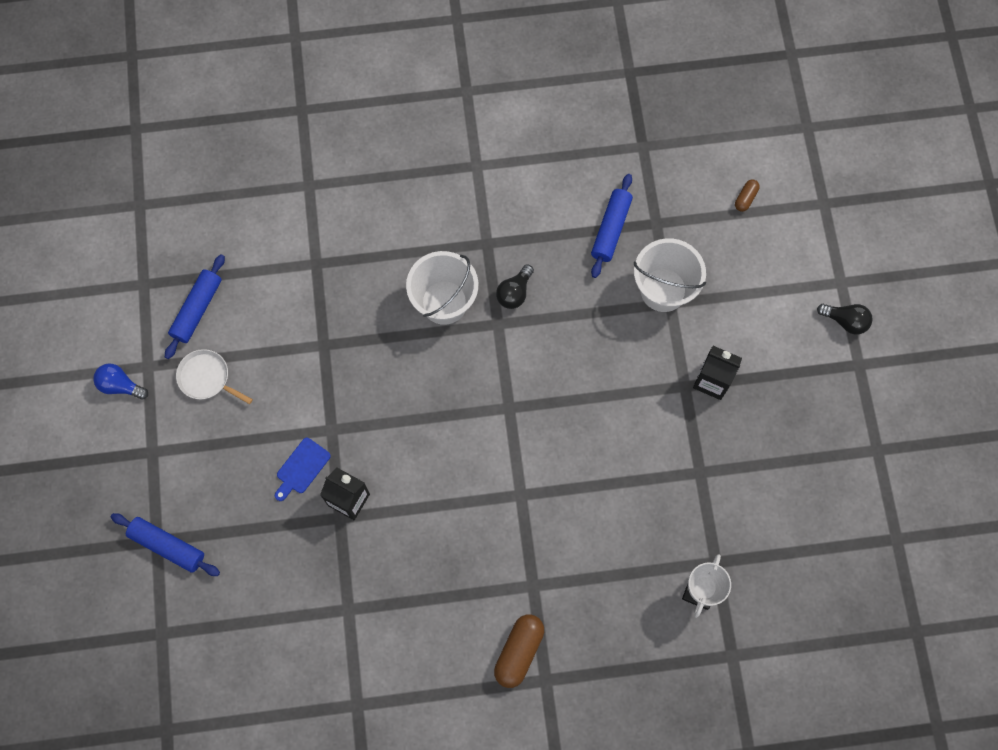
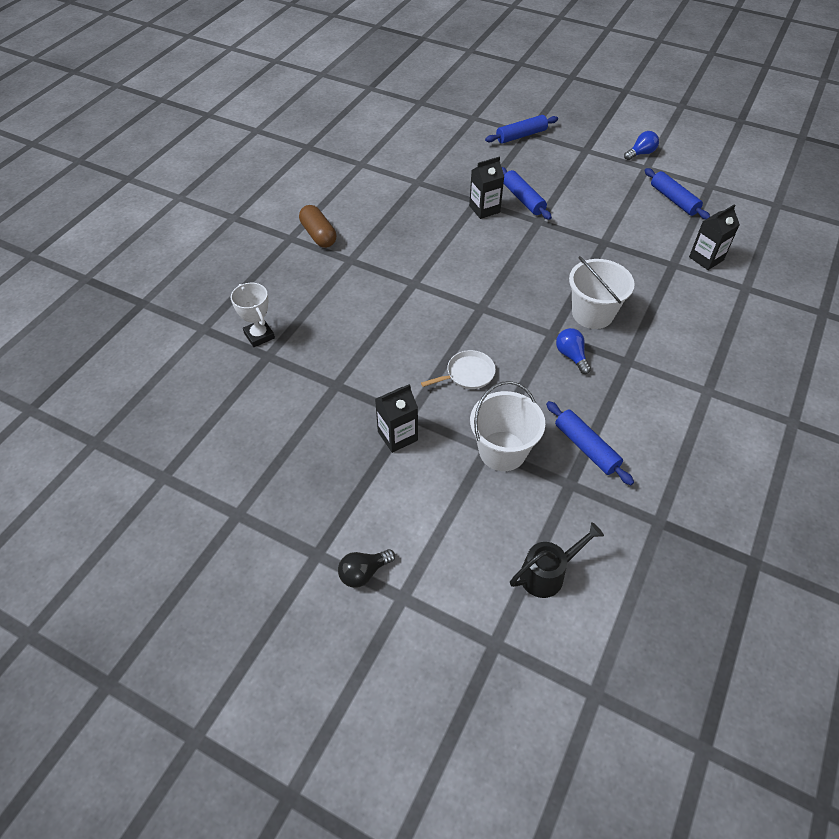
camera: 125 degrees right, 20 degrees down
white pan [176,349,253,404] -> white pan moved to [421,350,496,389]
blue cutting board [275,438,331,501] -> blue rolling pin [502,167,552,220]
black light bulb [496,264,534,309] -> blue light bulb [556,328,591,374]
brown capsule [735,179,760,212] -> black watering can [510,522,604,598]
none -> black carton [689,204,740,270]

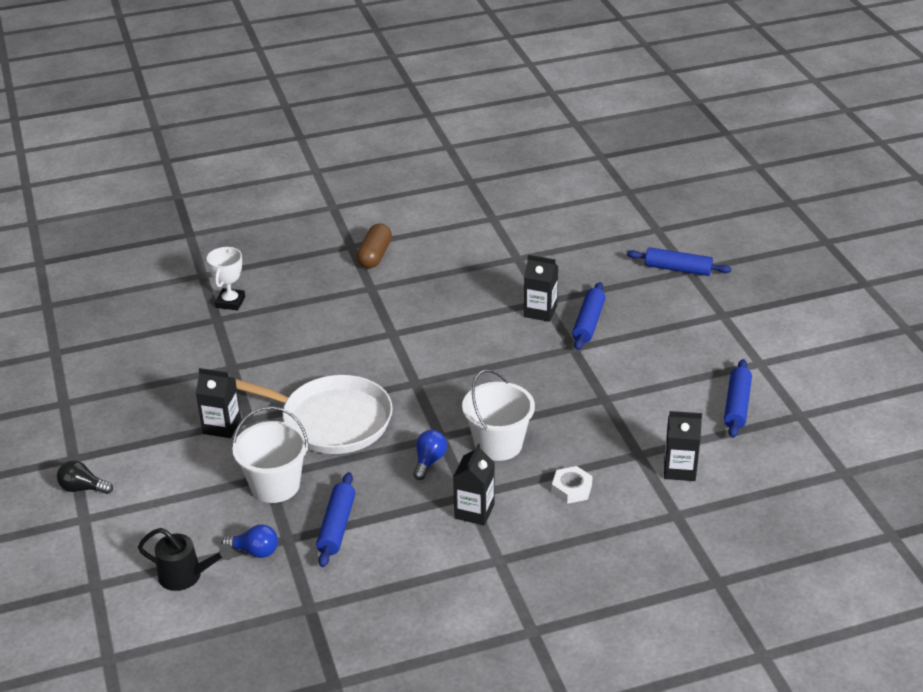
camera: 45 degrees right, 15 degrees down
white pan [421,350,496,389] -> white pan [236,375,393,454], size x2.14
blue light bulb [624,131,659,160] -> blue light bulb moved to [221,525,278,558]
none -> black carton [453,444,495,525]
none -> white nut [552,466,593,504]

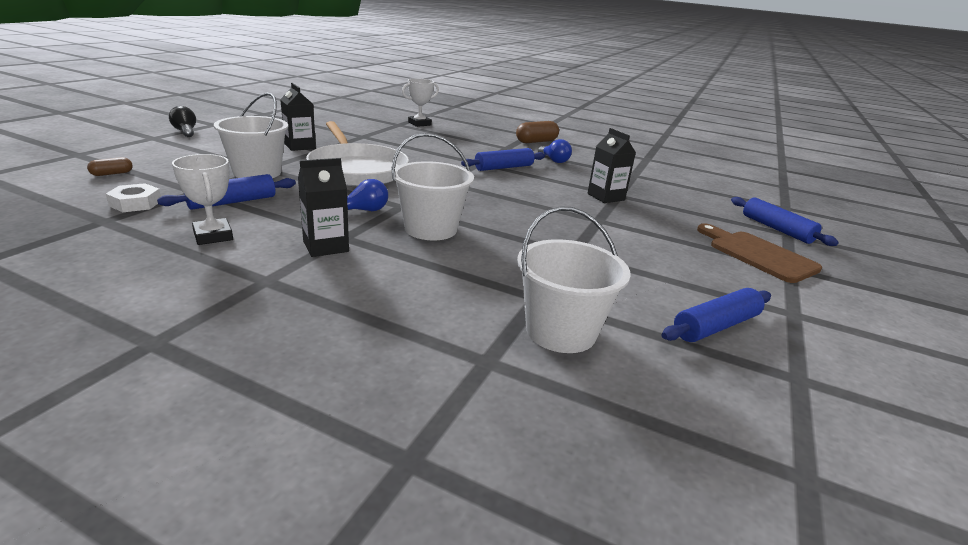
camera: 40 degrees right, 10 degrees down
black watering can [138,528,233,591] -> brown capsule [87,157,133,176]
blue light bulb [221,525,278,558] -> blue light bulb moved to [538,139,572,163]
white nut [552,466,593,504] -> white nut moved to [106,183,161,212]
blue rolling pin [572,282,606,350] -> blue rolling pin moved to [461,148,545,171]
black carton [664,411,702,481] -> white bucket [517,206,631,353]
none -> white trophy [172,154,233,245]
none -> brown cutting board [697,223,822,283]

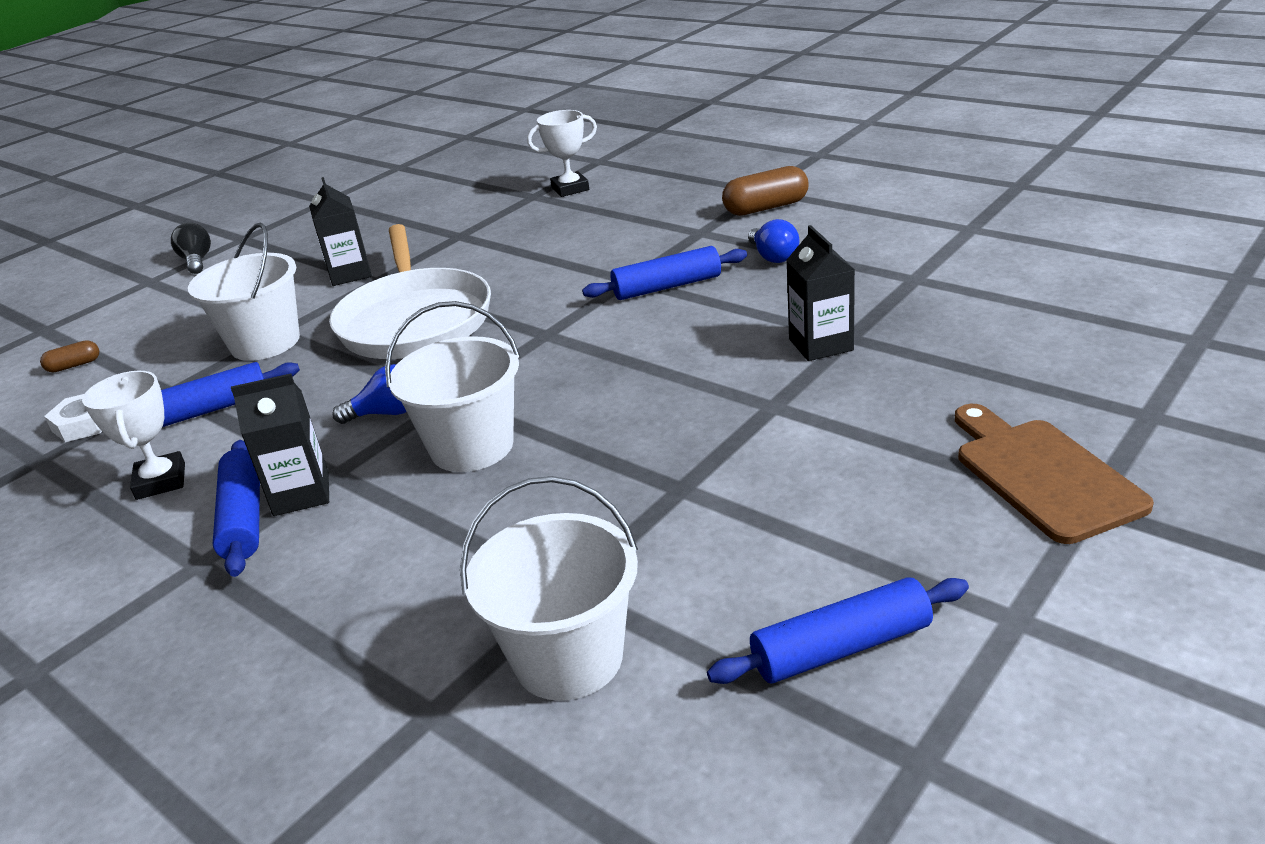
camera: 20 degrees right, 5 degrees up
blue rolling pin [731,197,839,246] -> blue rolling pin moved to [213,440,260,577]

